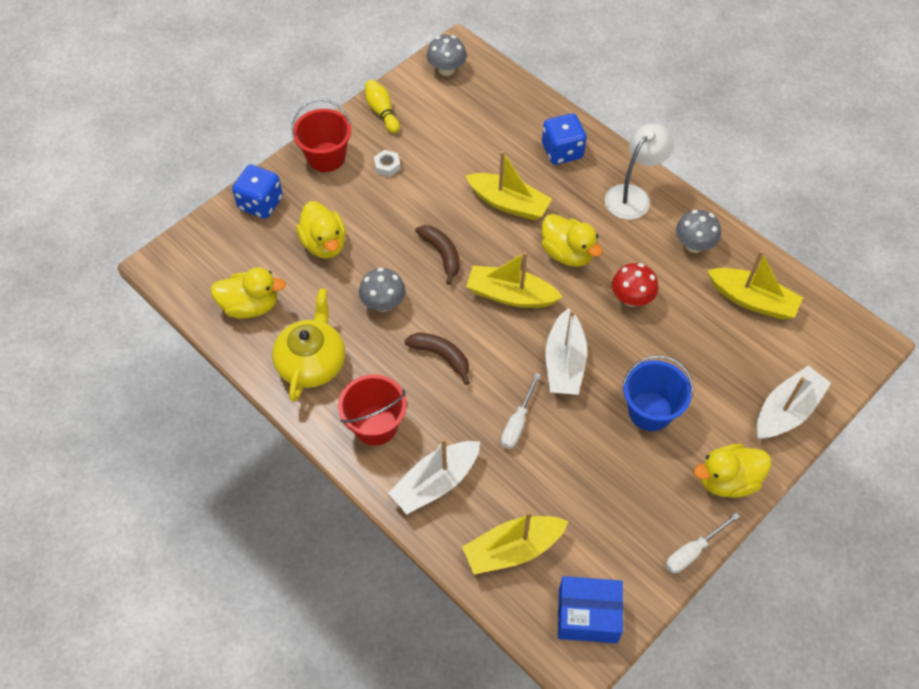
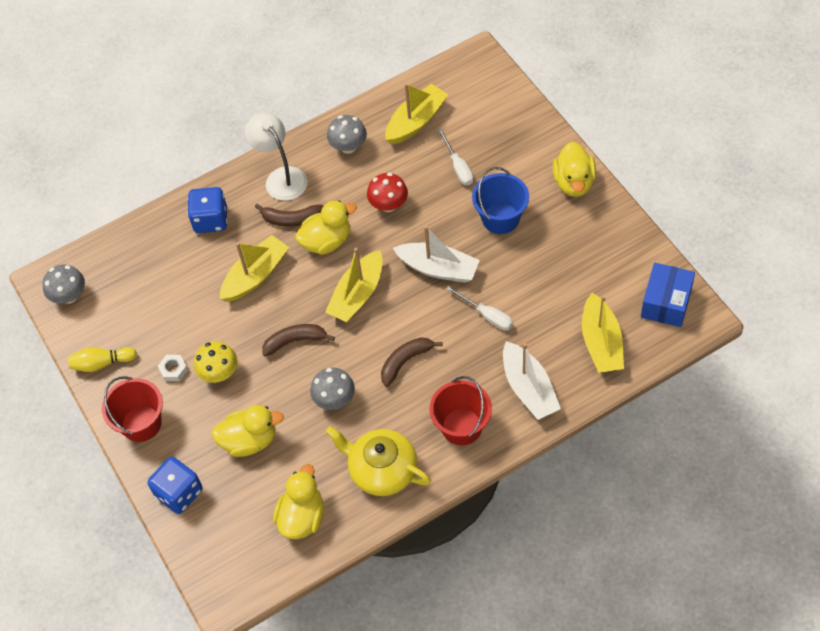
camera: 70 degrees left, 0 degrees up
white screwdriver [665,512,740,573] -> white screwdriver moved to [438,129,473,185]
white boat [756,365,831,440] -> none
none -> yellow mushroom [194,341,237,383]
none -> brown banana [255,204,324,226]

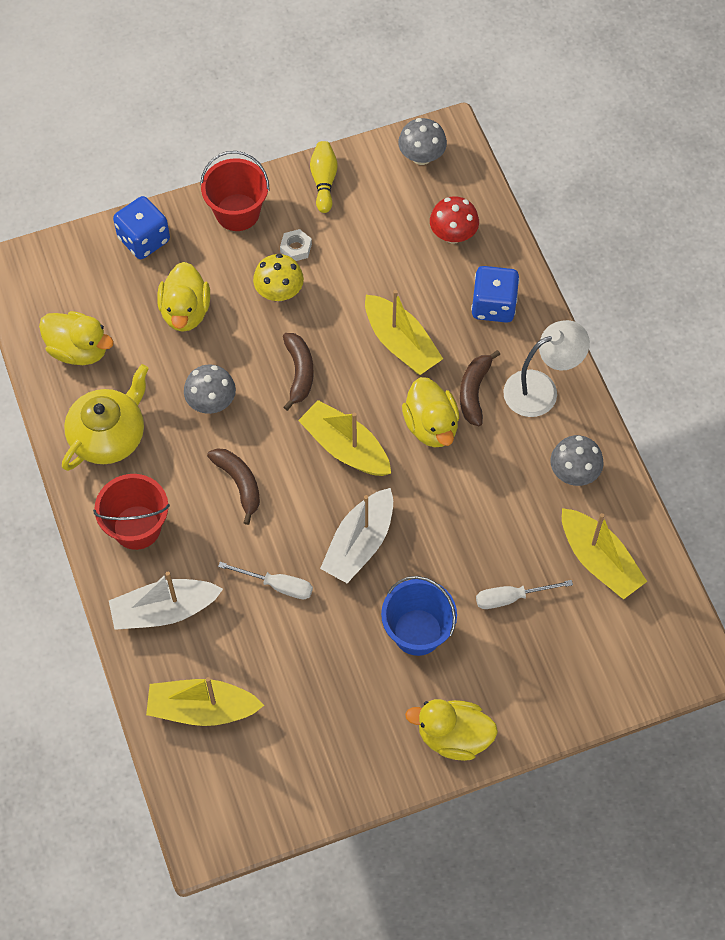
camera: 95 degrees right, 5 degrees up
red mushroom [367,173,408,212] -> red mushroom moved to [430,197,479,244]
white screwdriver [446,287,513,331] -> white screwdriver turned 120 degrees counterclockwise [218,562,313,599]
blue box [641,263,695,327] -> none

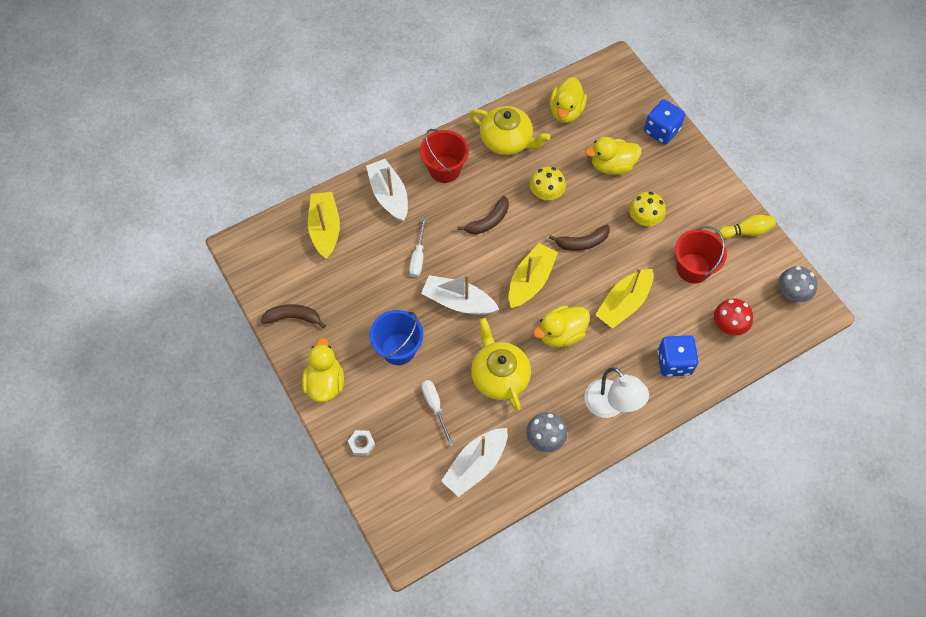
camera: 80 degrees right, 0 degrees up
grey mushroom [184,364,236,414] -> yellow mushroom [530,166,566,201]
red bucket [200,151,270,231] -> red bucket moved to [675,226,727,283]
white nut [280,229,312,261] -> white nut moved to [348,430,375,456]
brown banana [460,350,500,426] -> brown banana moved to [261,304,326,328]
yellow boat [562,508,647,599] -> white boat [441,428,507,497]
none -> yellow teapot [471,318,531,411]

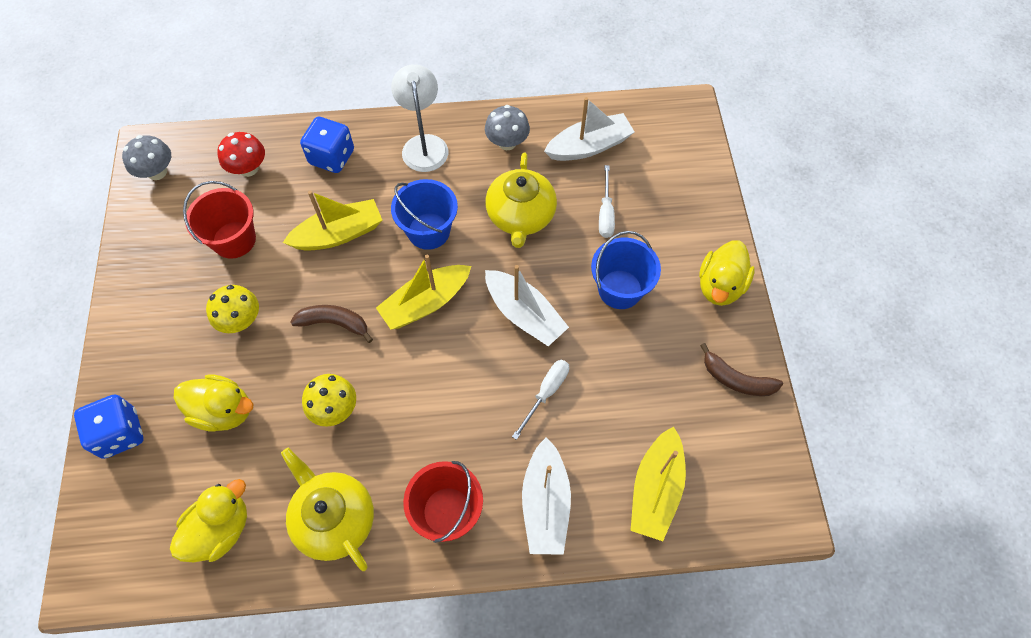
camera: 155 degrees left, 0 degrees up
white nut [348,430,375,456] -> none
brown banana [457,196,509,235] -> none
yellow duck [533,305,590,348] -> blue bucket [391,179,458,250]
yellow bowling pin [718,215,776,239] -> none

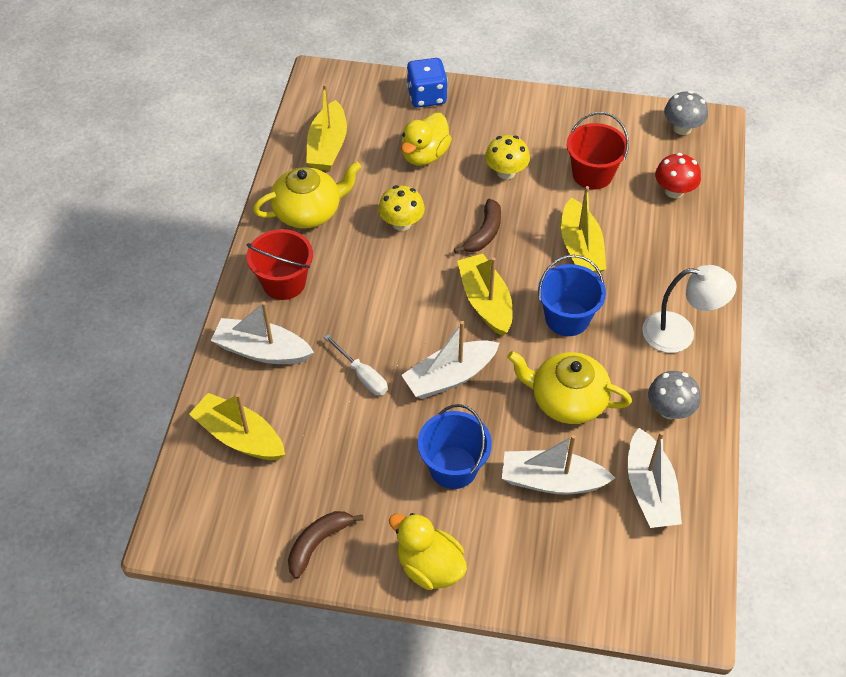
camera: 105 degrees right, 10 degrees down
yellow duck [170,479,247,562] -> yellow boat [306,84,347,171]
blue dice [300,117,354,173] -> none
white screwdriver [599,165,615,238] -> white boat [502,435,615,495]

